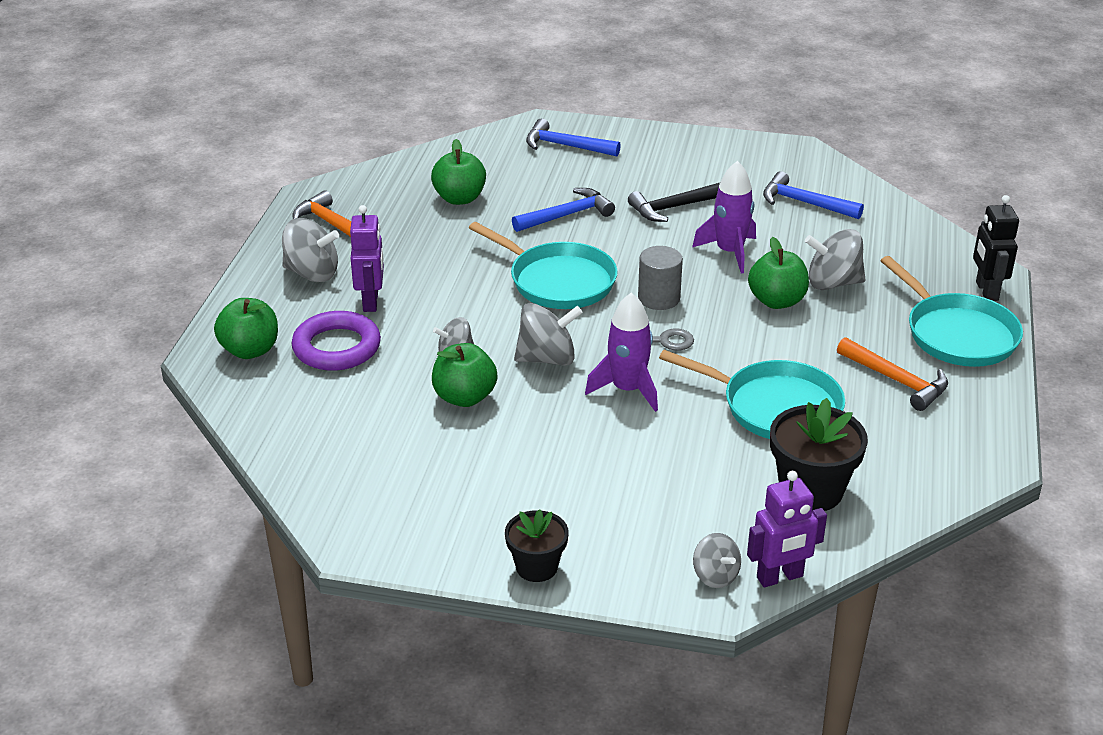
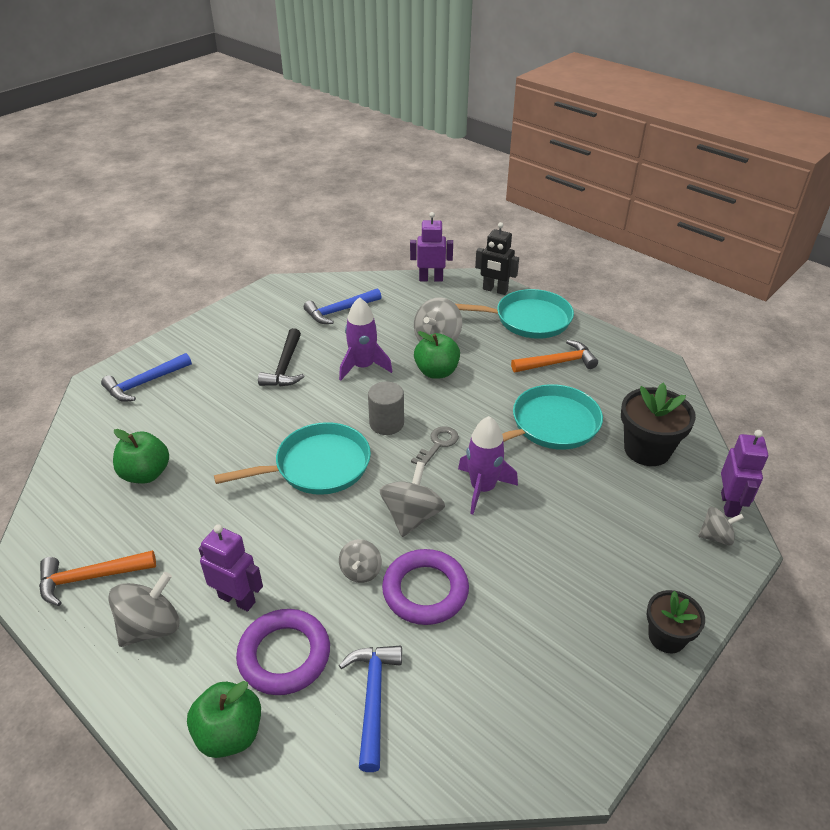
camera: 60 degrees left, 5 degrees up
green apple [432,343,498,407] -> purple ring [382,549,469,625]
blue hammer [512,188,615,232] -> blue hammer moved to [339,646,402,772]
none -> purple robot [410,212,453,282]

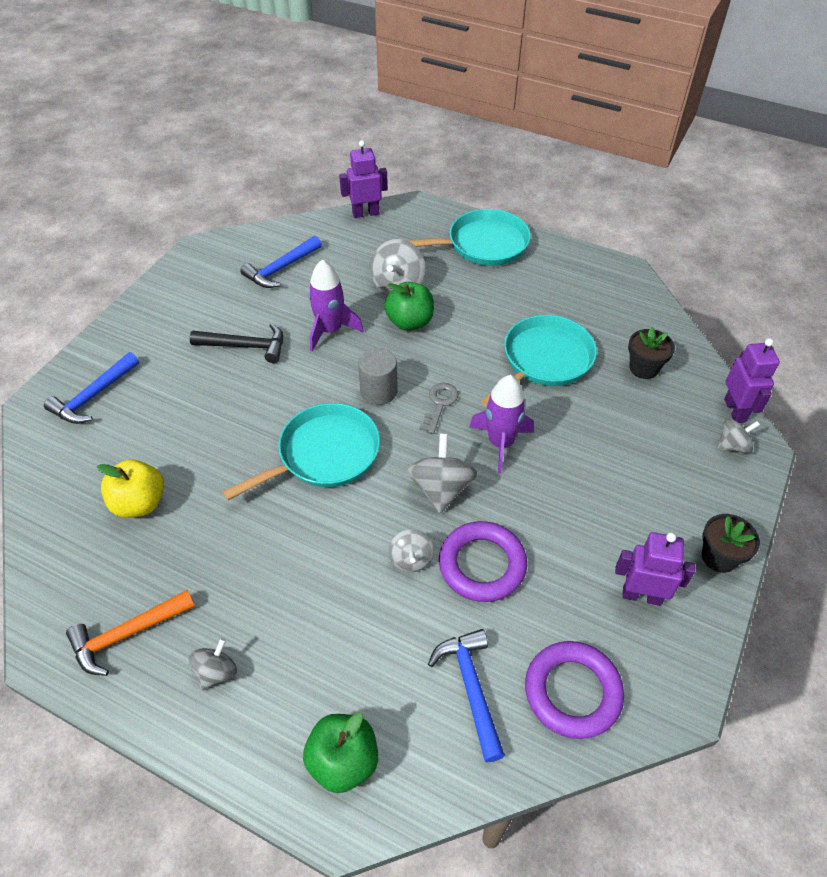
camera: 15 degrees left, 10 degrees up
grey spinning top [108,572,180,647] -> grey spinning top [189,638,237,690], size x0.61
green apple [113,429,169,484] -> yellow apple [97,460,164,518]
purple robot [199,524,263,612] -> purple robot moved to [615,532,695,606]
purple ring [236,609,330,695] -> purple ring moved to [525,641,624,739]
black hammer [258,328,305,386] -> black hammer turned 75 degrees counterclockwise [190,323,283,363]
black robot [475,222,519,295] -> none
orange hammer [511,340,598,372] -> none
black flower pot [621,383,696,466] -> black flower pot [628,327,675,379], size x0.63

